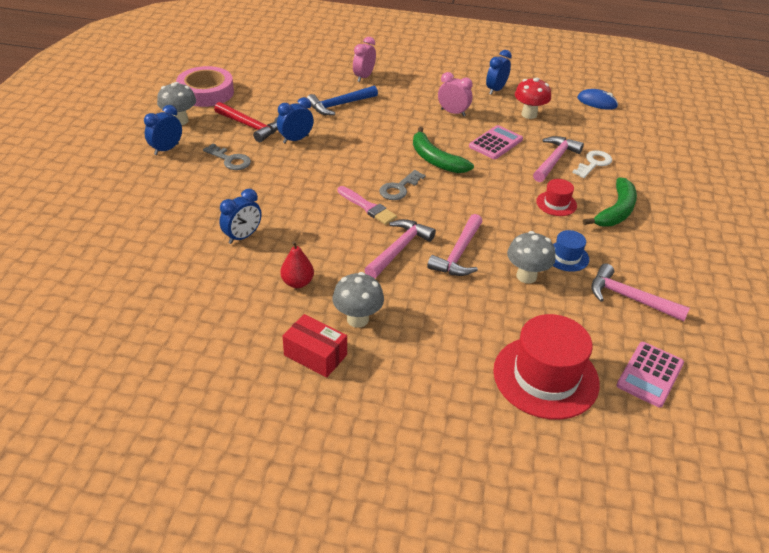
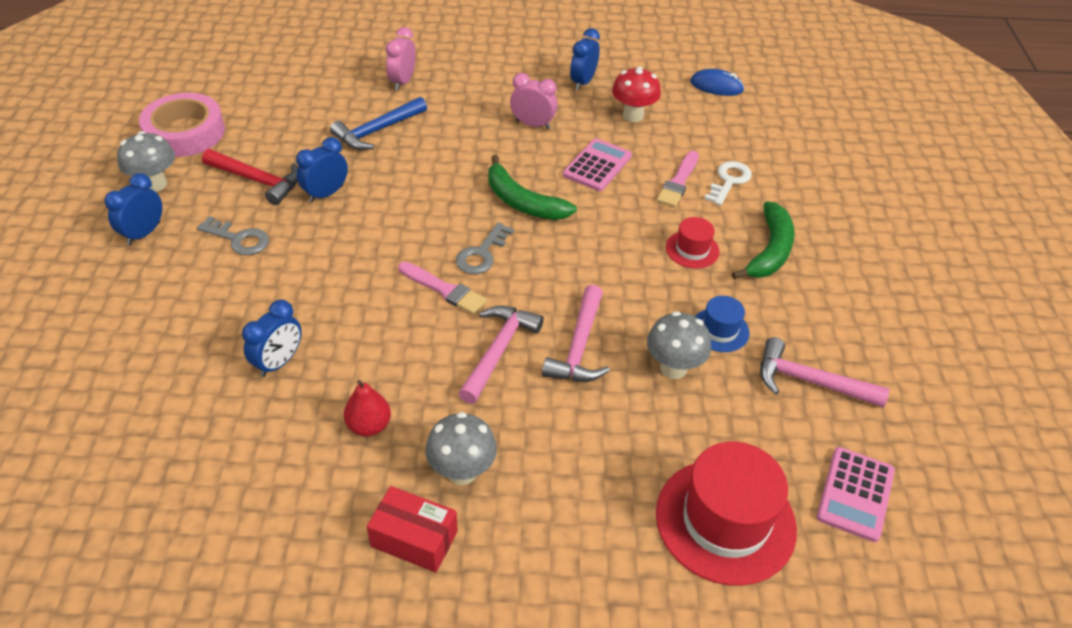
camera: 10 degrees left, 5 degrees up
pink hammer [533,136,584,182] -> pink brush [656,151,699,207]

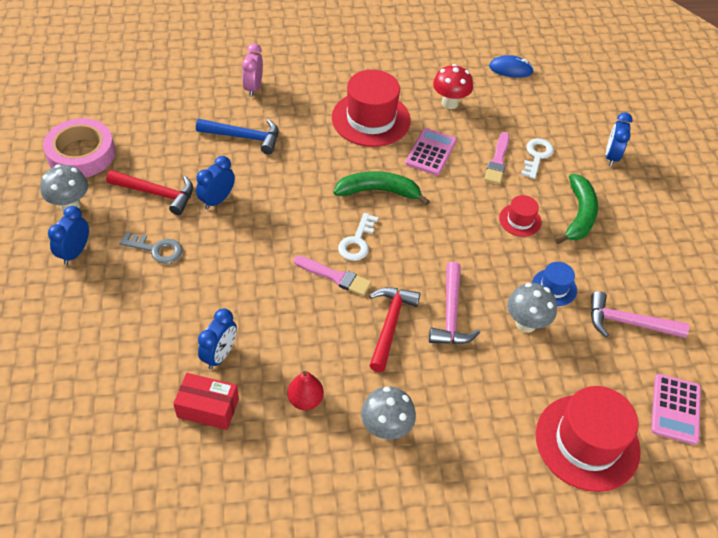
camera: 10 degrees left, 5 degrees up
blue hammer [330,97,427,150] -> blue hammer turned 120 degrees counterclockwise [196,119,278,154]
red box [367,486,458,573] -> red box moved to [173,373,239,430]
grey key [456,222,514,274] -> white key [338,213,378,261]
pink hammer [458,306,544,404] -> red hammer [369,287,421,372]
green banana [488,155,577,220] -> green banana turned 150 degrees clockwise [333,171,430,205]
pink clock [510,73,558,129] -> red hat [332,70,411,147]
blue clock [570,28,600,90] -> blue clock moved to [606,112,633,166]

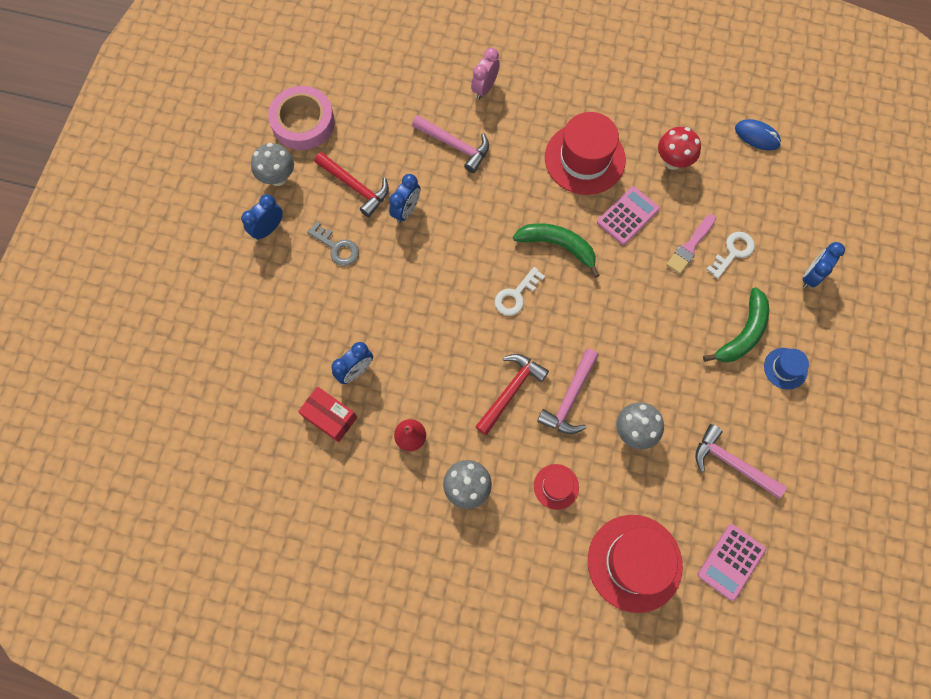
camera: 25 degrees right, 20 degrees up
blue hammer [196,119,278,154] -> pink hammer [412,115,489,173]
blue clock [196,156,235,210] -> blue clock turned 150 degrees clockwise [389,174,420,223]
pink brush [294,256,372,296] -> none
red hat [499,195,542,237] -> red hat moved to [534,464,579,510]
blue hat [532,262,577,306] -> blue hat moved to [764,348,809,390]

